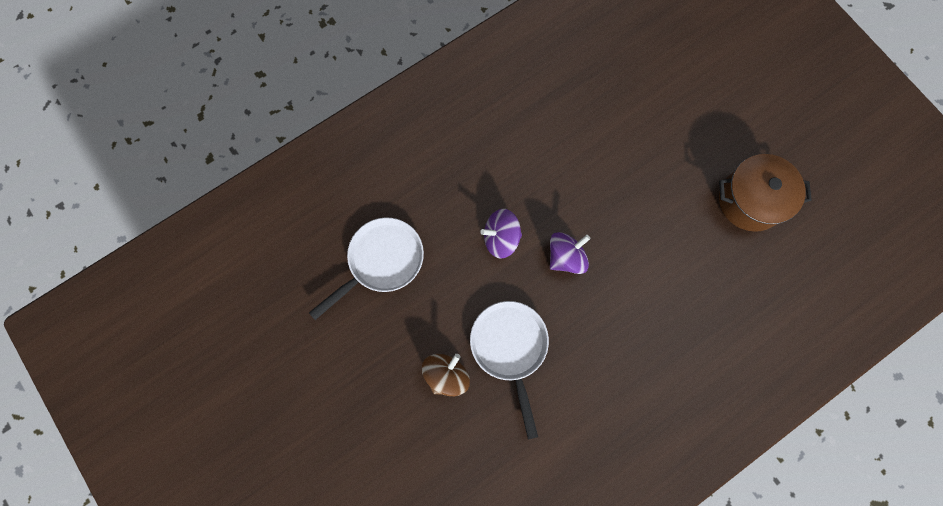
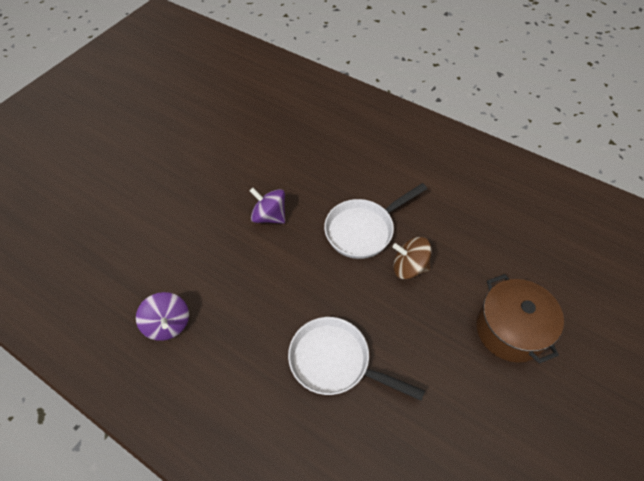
camera: 110 degrees left, 20 degrees down
purple spinning top [480,209,522,259] -> purple spinning top moved to [136,292,189,341]
brown pot [719,154,812,232] -> brown pot moved to [476,274,564,364]

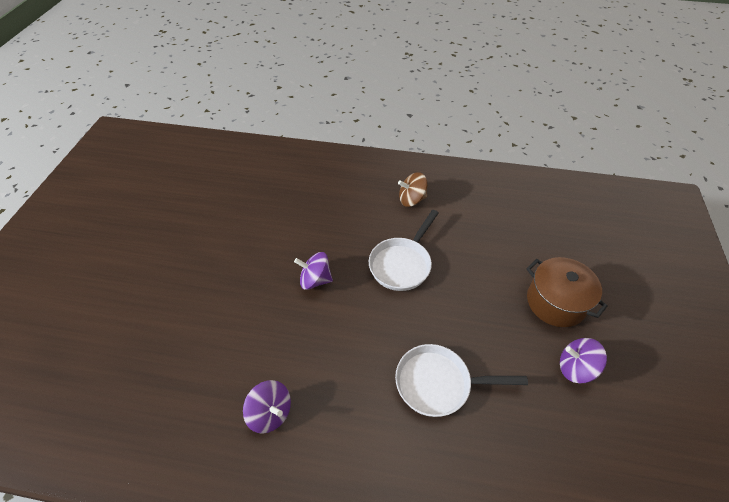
camera: 25 degrees left, 5 degrees down
brown spinning top [393,237,431,279] -> brown spinning top moved to [398,172,427,207]
none -> purple spinning top [560,338,607,383]

